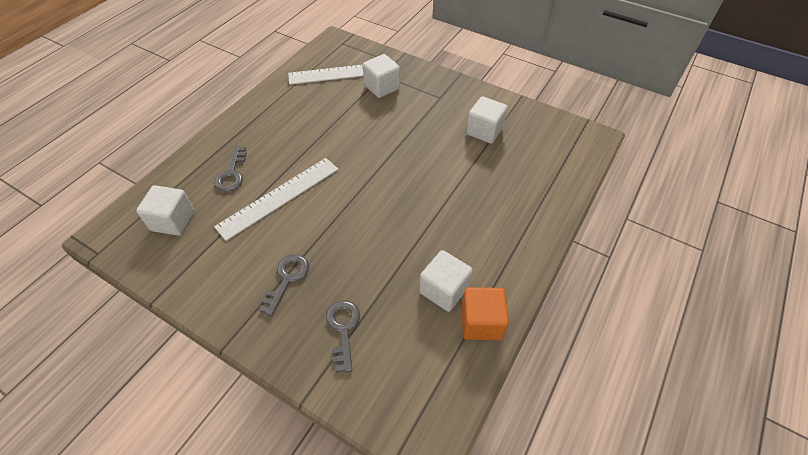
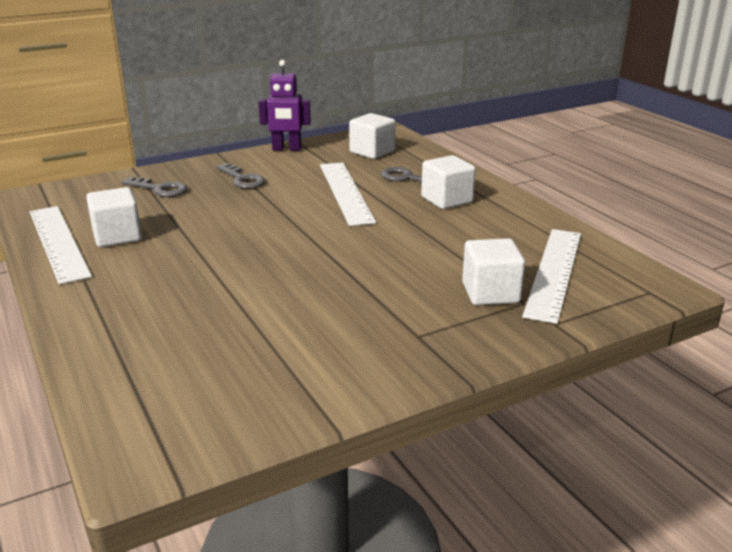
camera: 120 degrees right, 25 degrees down
orange cube [461,287,509,340] -> white ruler [30,206,92,285]
white cube [466,96,508,144] -> white cube moved to [421,155,476,209]
none -> purple robot [258,60,311,151]

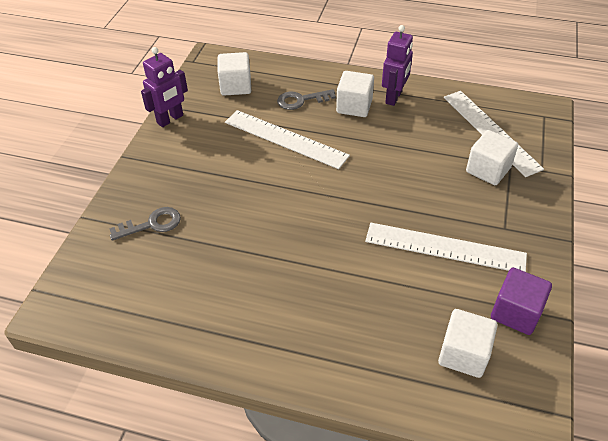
camera: 45 degrees left, 20 degrees up
white ruler [30,206,92,285] -> white ruler moved to [365,223,527,272]
white cube [86,187,142,247] -> white cube moved to [438,309,498,378]
grey key [216,163,265,189] -> none
none -> purple robot [382,25,413,106]
none -> purple cube [491,268,552,335]

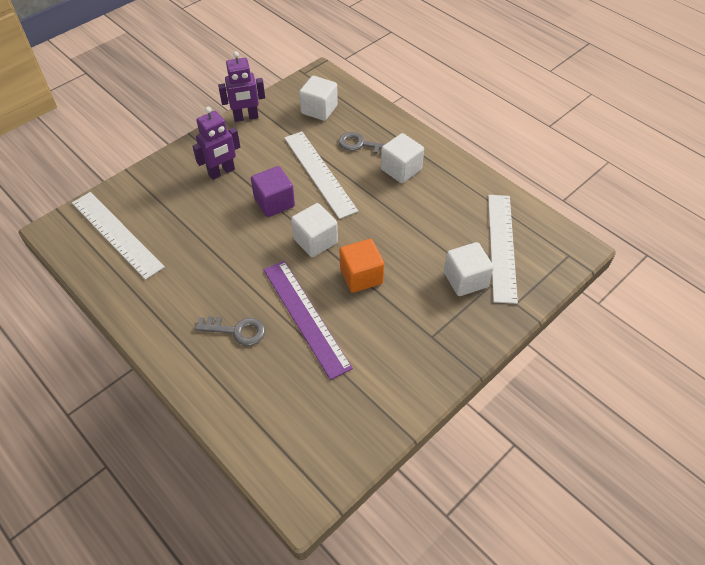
camera: 30 degrees right, 5 degrees up
grey key [109,207,181,241] -> grey key moved to [195,316,265,346]
white ruler [365,223,527,272] -> white ruler moved to [72,192,165,280]
purple robot [382,25,413,106] -> purple robot moved to [192,107,240,180]
white cube [438,309,498,378] -> white cube moved to [291,203,338,257]
purple cube [491,268,552,335] -> purple cube moved to [251,166,295,217]
none -> purple ruler [263,261,353,380]
none -> orange cube [340,239,384,293]

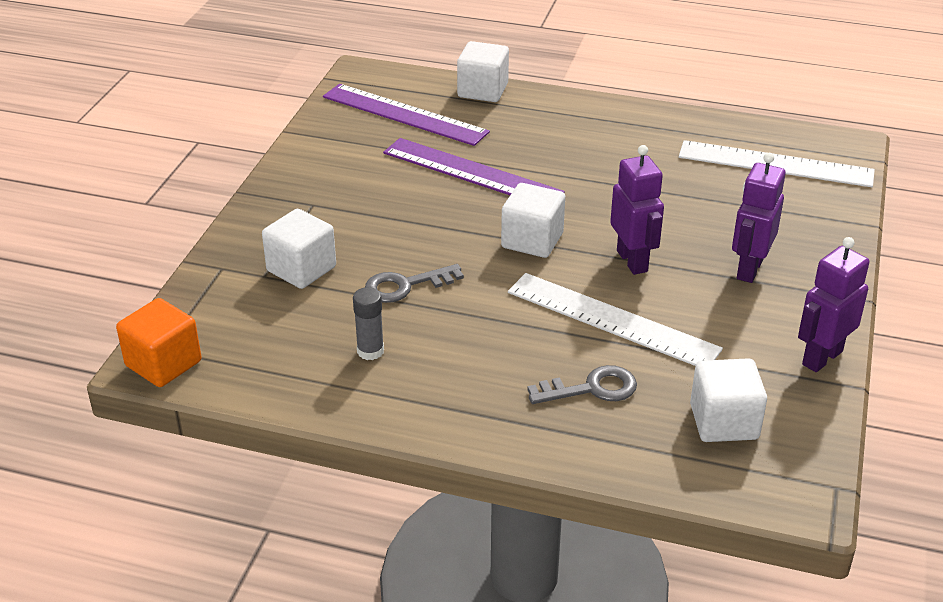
camera: 150 degrees right, 15 degrees down
grey key [195,316,265,346] -> grey key moved to [365,264,464,303]
purple cube [251,166,295,217] -> purple robot [610,145,664,275]
orange cube [340,239,384,293] -> orange cube moved to [116,298,201,387]
white cube [381,133,424,183] -> white cube moved to [457,41,509,102]
white ruler [488,195,518,304] -> none
none -> purple ruler [323,84,490,146]
none -> grey glue stick [353,287,384,360]

